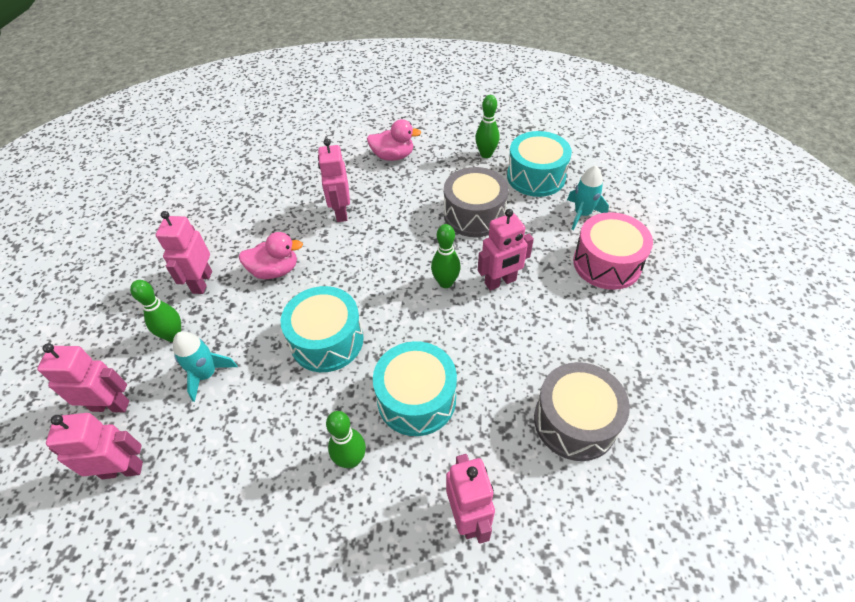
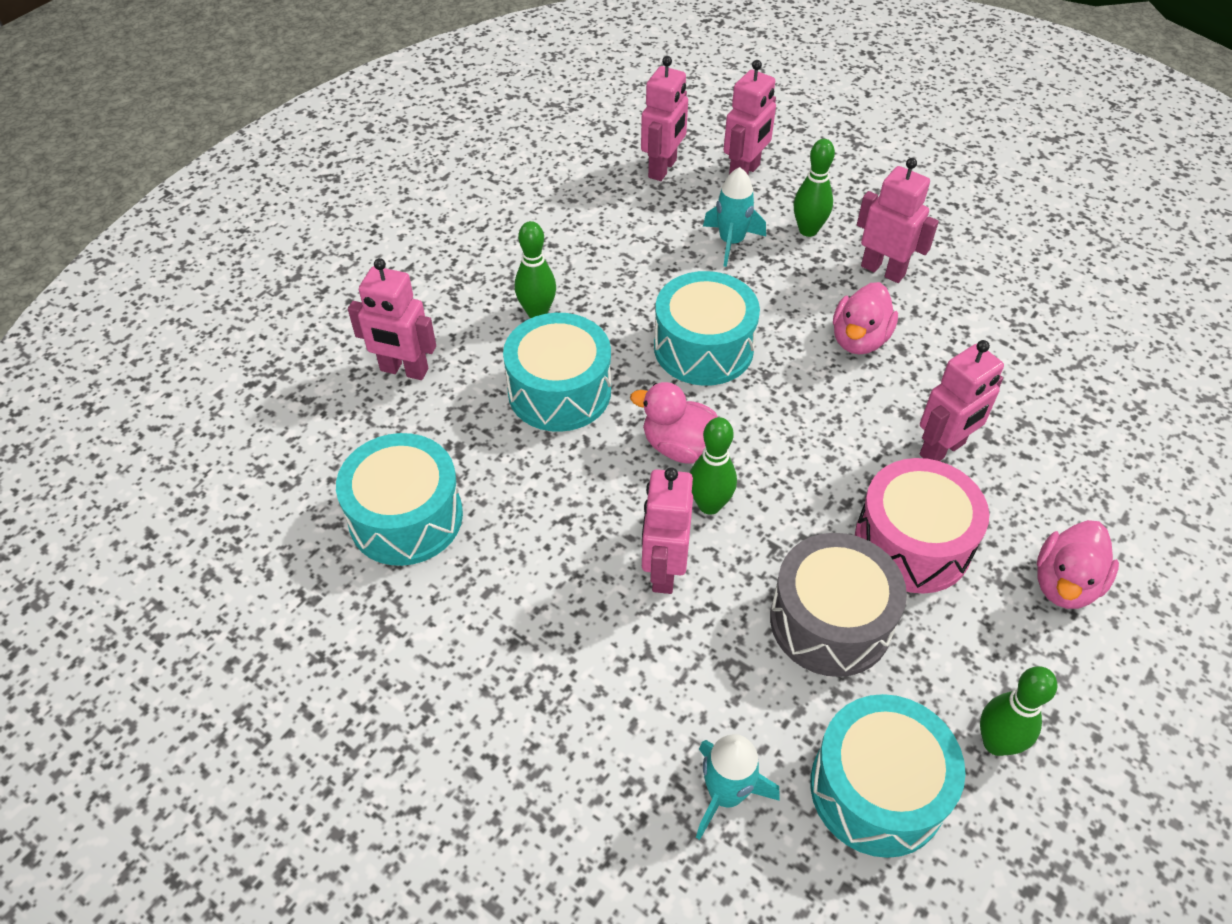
camera: 120 degrees right, 0 degrees up
pink robot [318,139,350,222] -> pink robot turned 120 degrees clockwise [920,340,1004,461]
grey drum [534,362,630,461] -> turquoise drum [336,433,463,566]
pink drum [573,212,653,290] -> pink drum moved to [855,458,989,593]
none -> pink duck [630,382,718,464]

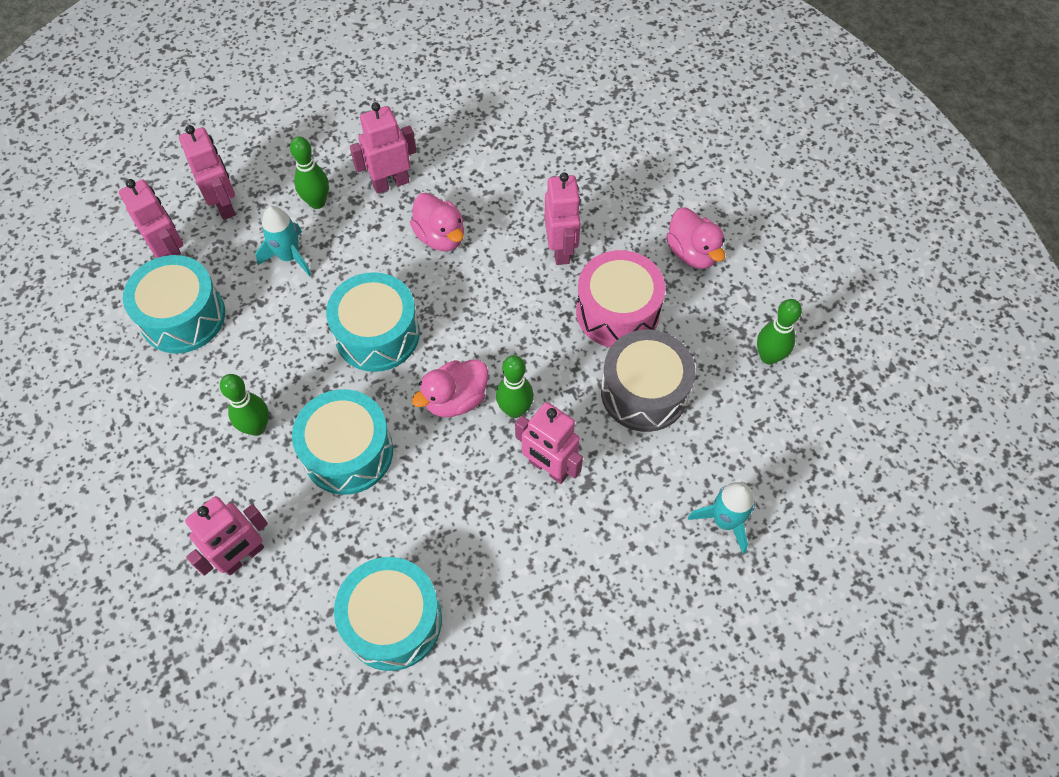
camera: 60 degrees left, 10 degrees up
turquoise drum [810,694,966,858] -> turquoise drum moved to [123,255,225,353]

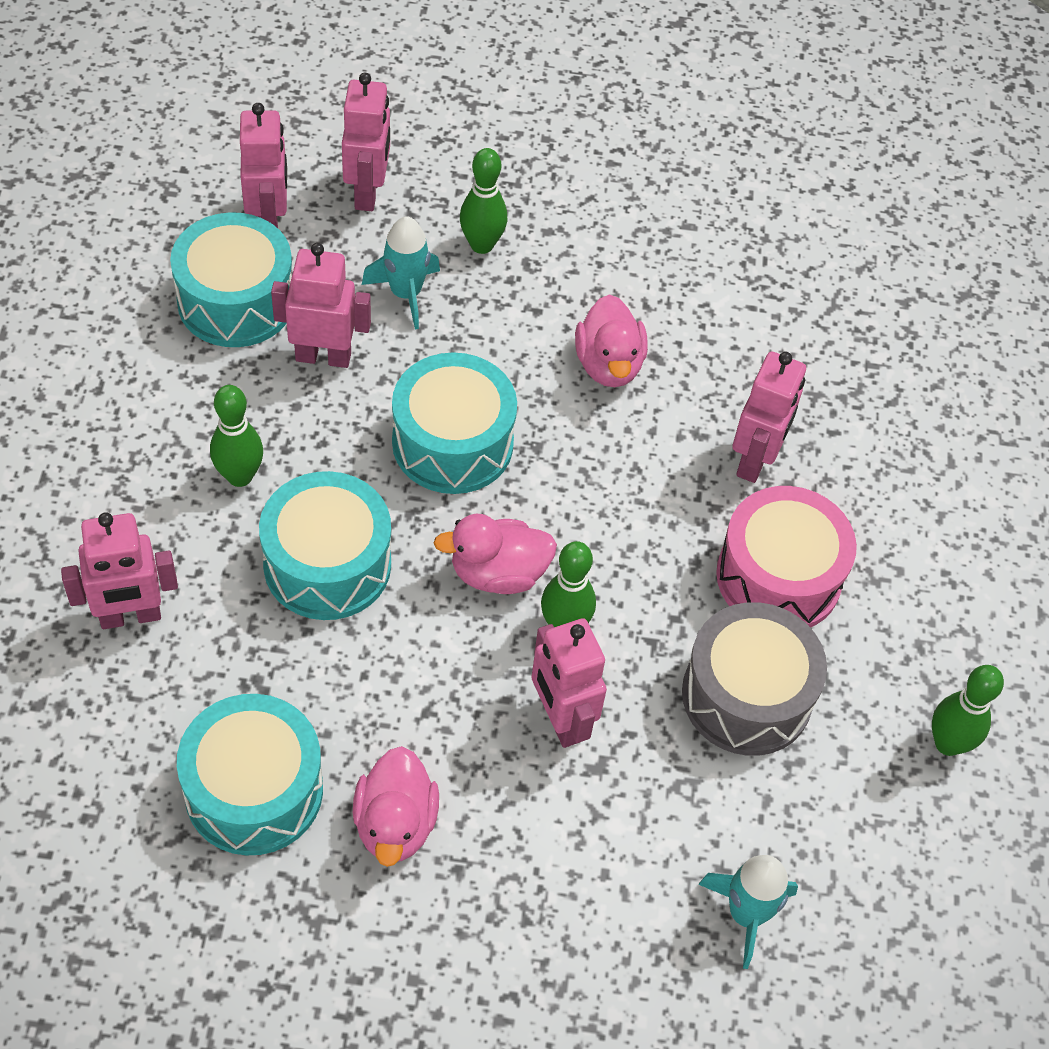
camera: 25 degrees right, 5 degrees down
pink robot [350,102,417,194] -> pink robot moved to [271,243,371,368]
pink duck [666,208,725,269] -> pink duck moved to [353,746,439,867]

